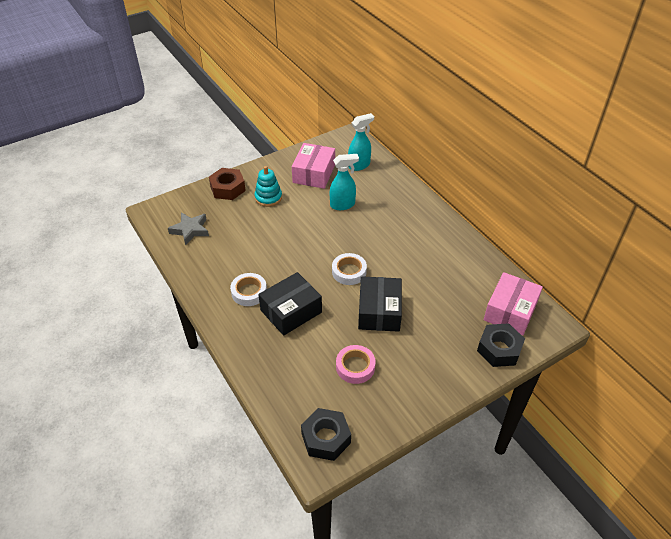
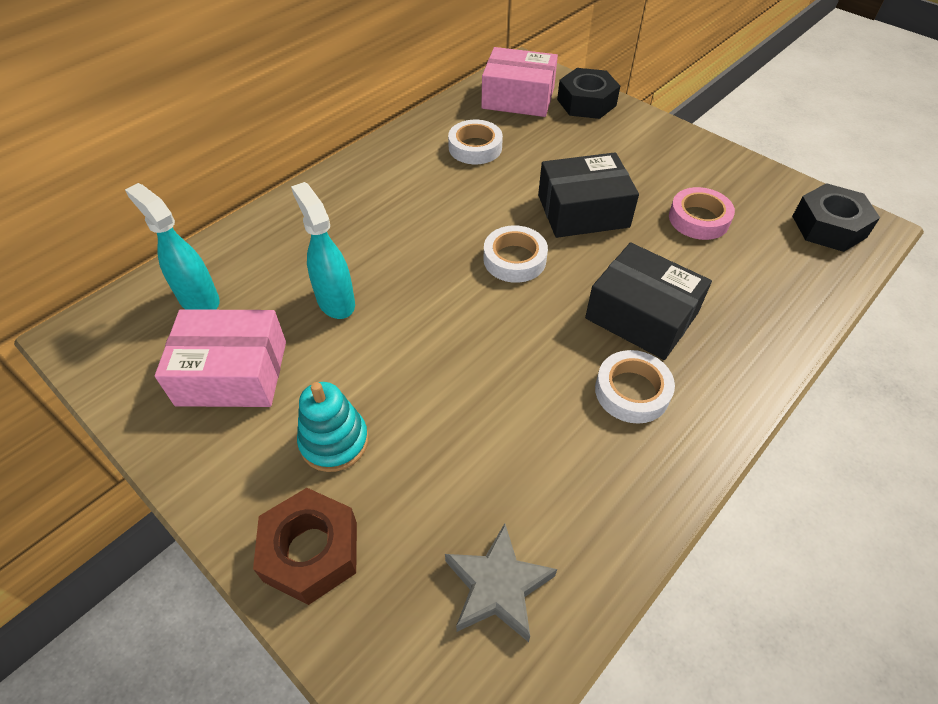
camera: 105 degrees left, 5 degrees up
none -> white tape [448,120,503,164]

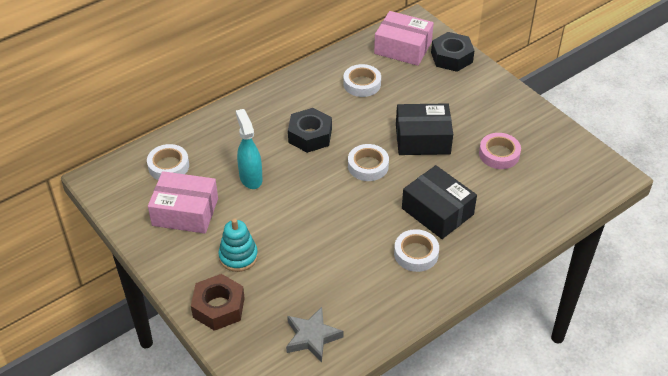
camera: 10 degrees right, 5 degrees down
turquoise spray bottle [125,183,220,310] -> white tape [147,144,189,180]
black nut [792,183,880,252] -> black nut moved to [288,108,332,153]

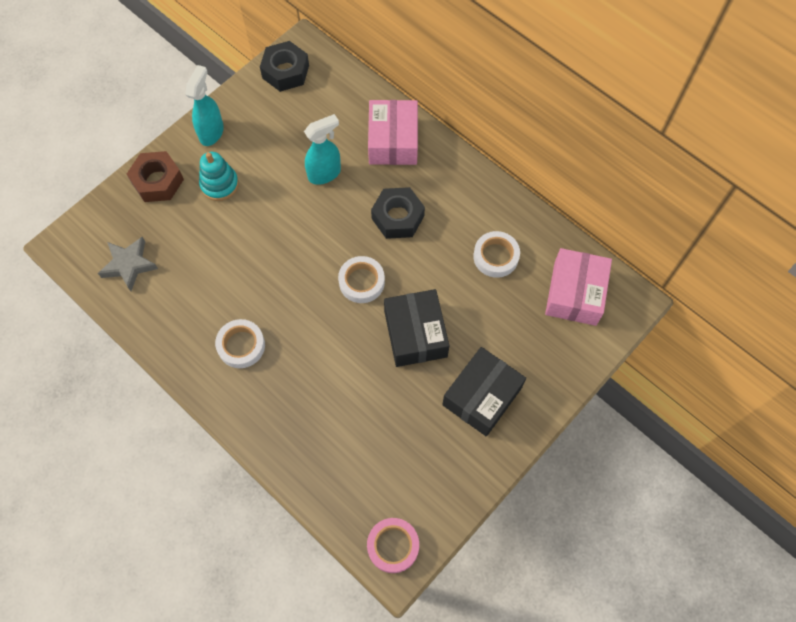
camera: 80 degrees right, 20 degrees up
white tape [147,144,189,180] -> none
pink box [148,171,218,233] -> pink box moved to [368,100,418,165]
black box [402,165,477,239] -> black box moved to [442,347,526,437]
black nut [431,32,475,72] -> black nut moved to [260,41,309,92]
pink tape [479,133,521,169] -> pink tape moved to [367,518,419,573]
none -> turquoise spray bottle [185,65,224,146]

